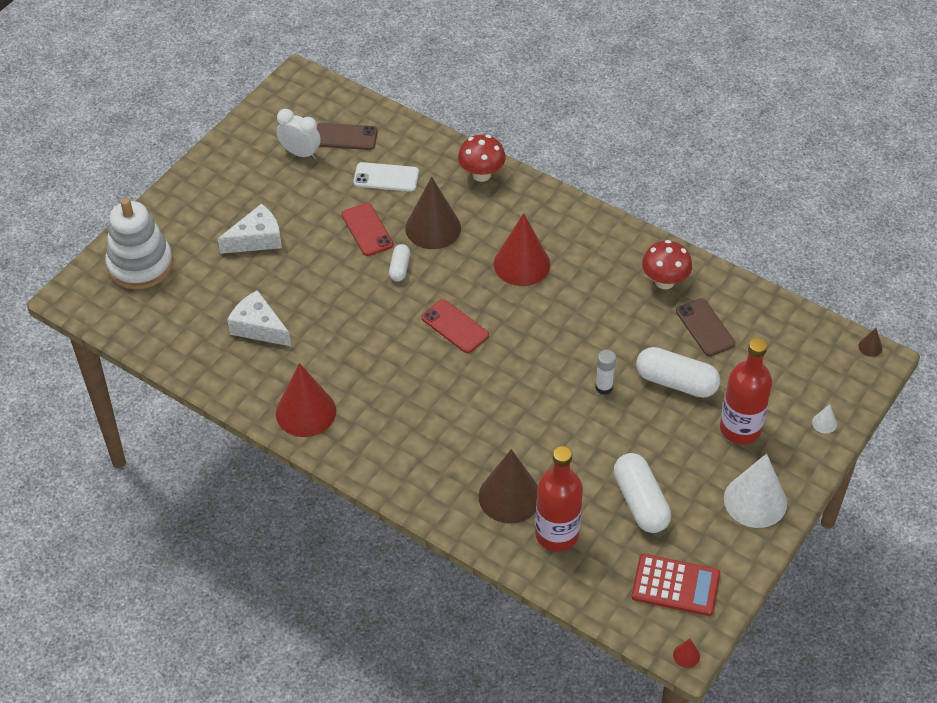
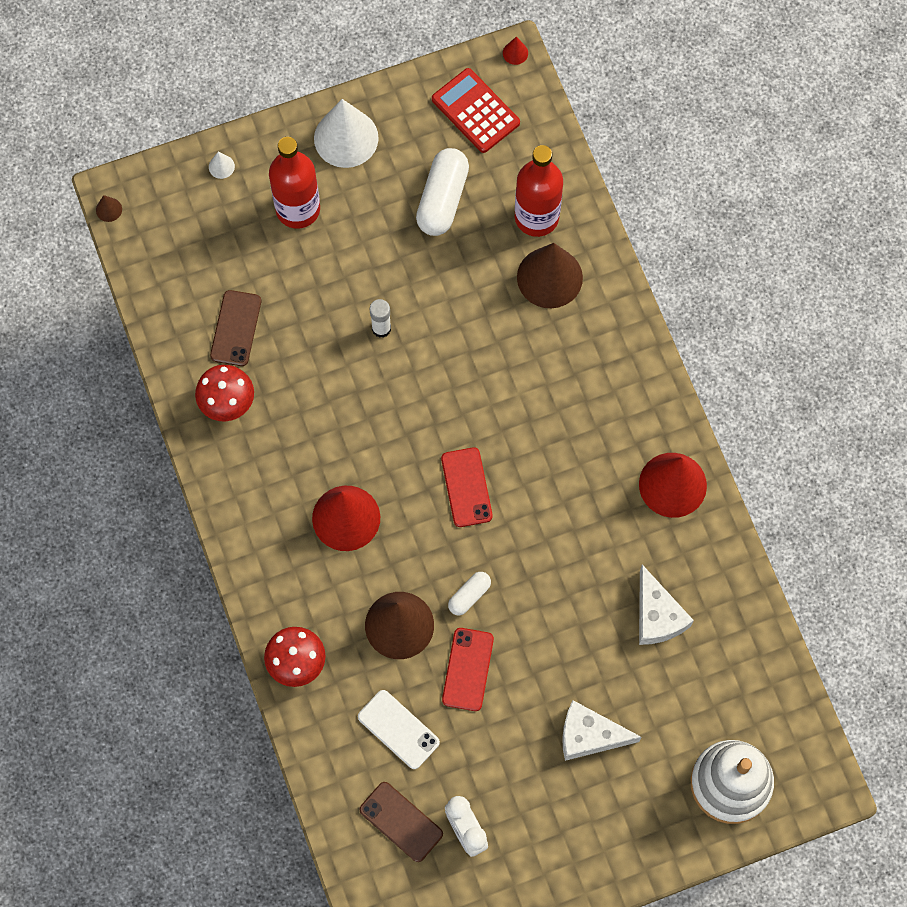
camera: 145 degrees left, 20 degrees up
white capsule [636,347,720,398] -> none

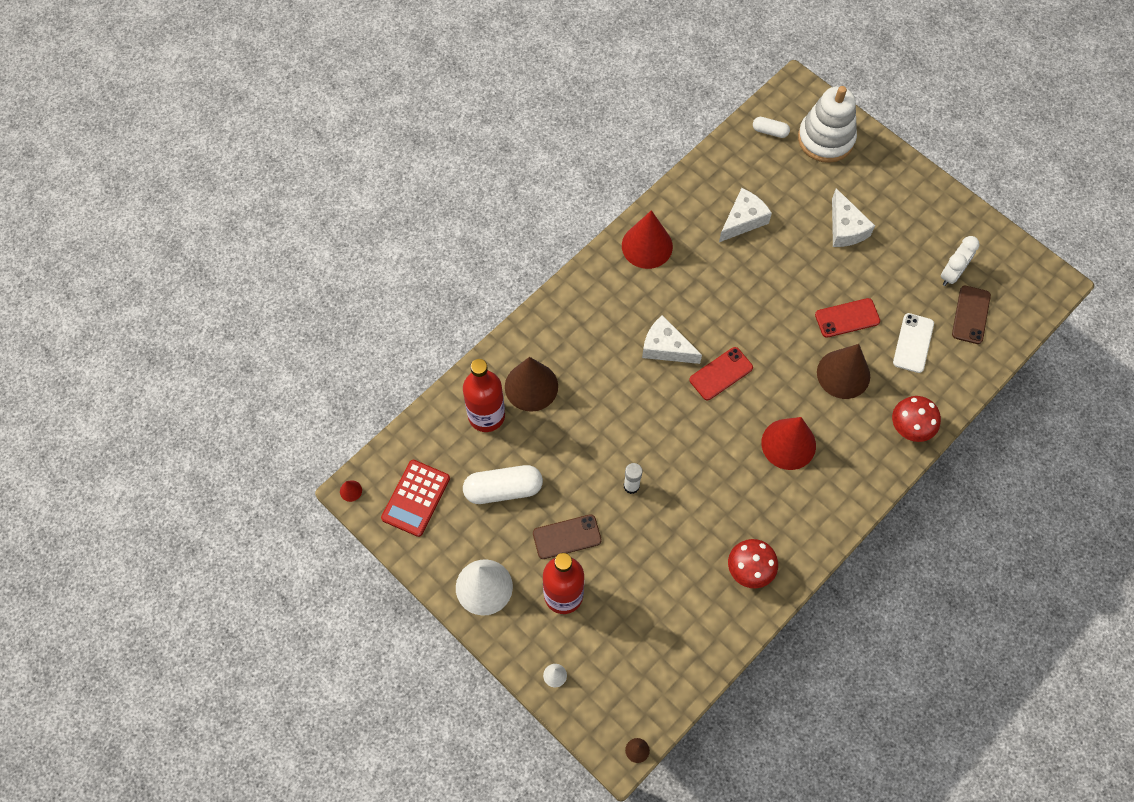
camera: 115 degrees left, 5 degrees down
brown phone [210,290,261,366] -> brown phone moved to [533,514,602,559]
white capsule [448,572,491,615] -> white capsule moved to [753,117,790,138]
none -> white cheese [642,315,702,364]

